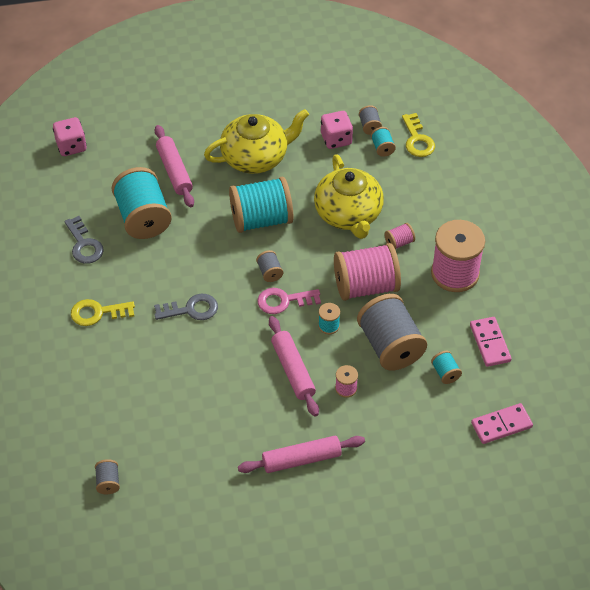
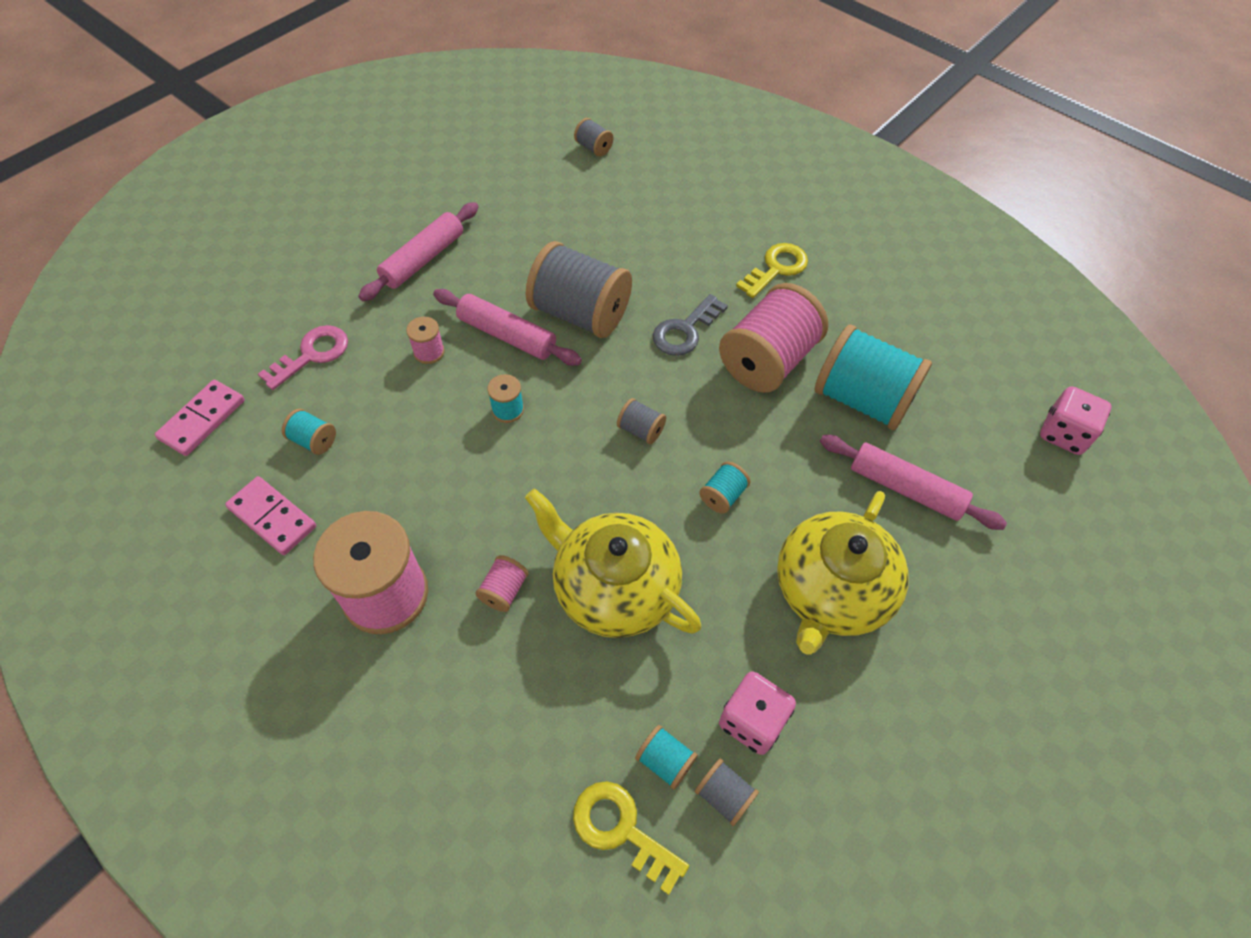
camera: 140 degrees right, 5 degrees up
grey key [64,216,104,264] -> none
turquoise spool [229,177,293,233] -> turquoise spool [699,461,750,514], size x0.43
pink key [257,288,321,314] -> pink key moved to [258,325,348,390]
pink spool [334,243,401,301] -> pink spool moved to [719,283,828,393]
grey spool [357,294,427,371] -> grey spool moved to [526,241,632,338]

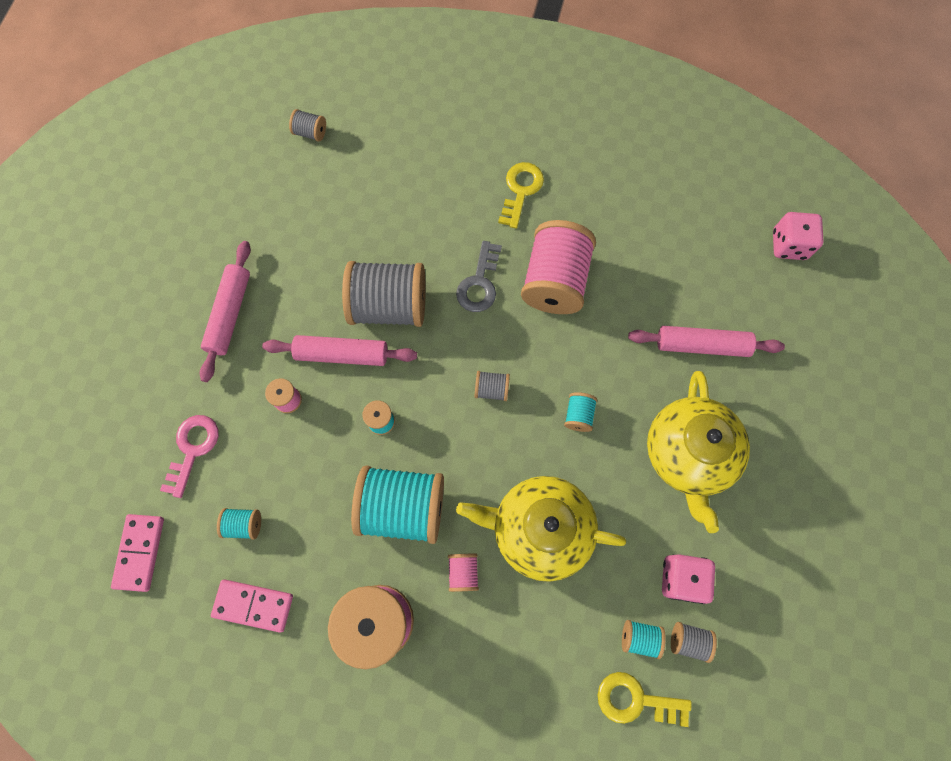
camera: 25 degrees left, 15 degrees up
turquoise spool [815,325,932,430] -> turquoise spool moved to [351,466,444,544]

